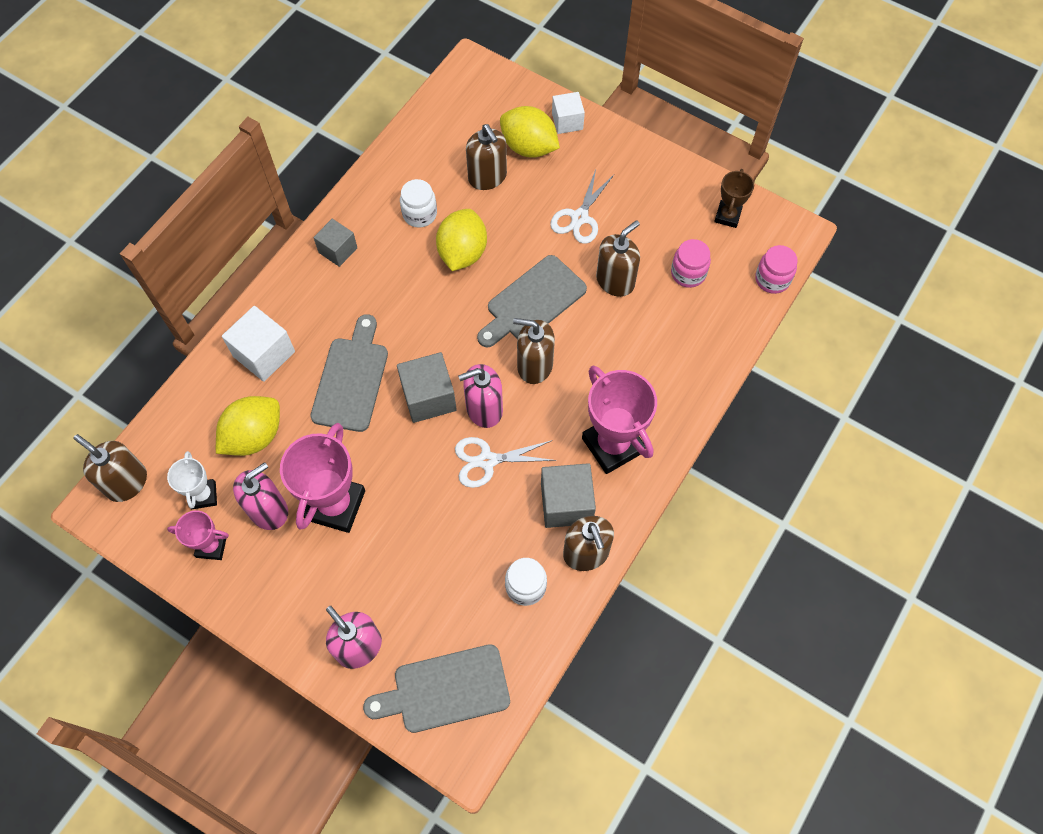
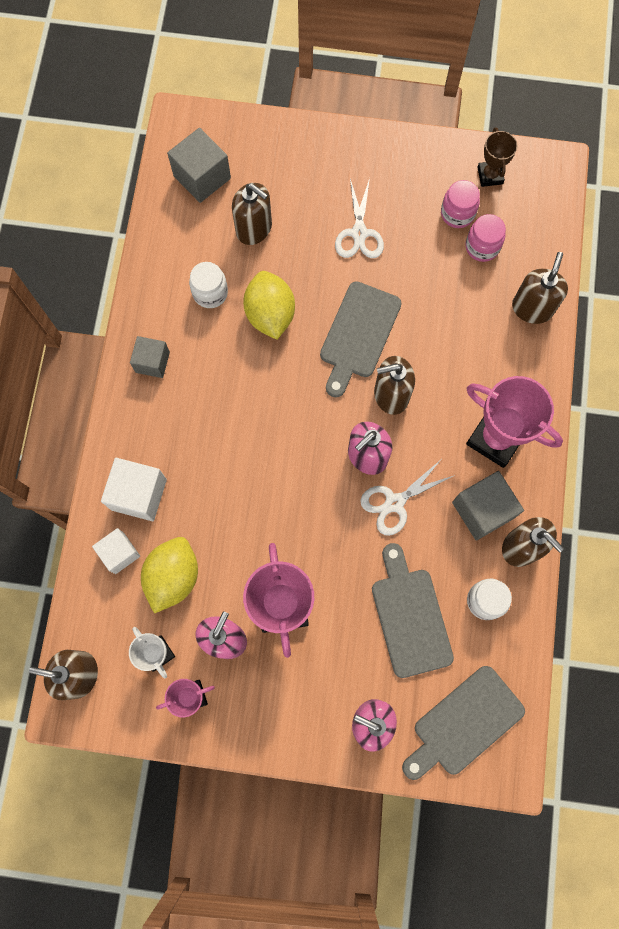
camera: 25 degrees left, 10 degrees up
grey cutting board [310,314,388,432] -> grey cutting board moved to [372,543,454,678]
grey cube [397,352,457,423] -> grey cube moved to [167,128,231,203]
yellow lemon [500,106,560,158] -> none
white cube [552,92,585,134] -> white cube moved to [92,528,140,574]
brown soap dispenser [596,220,640,297] -> brown soap dispenser moved to [512,252,568,324]
pink jar [755,245,798,294] -> pink jar moved to [441,180,480,228]

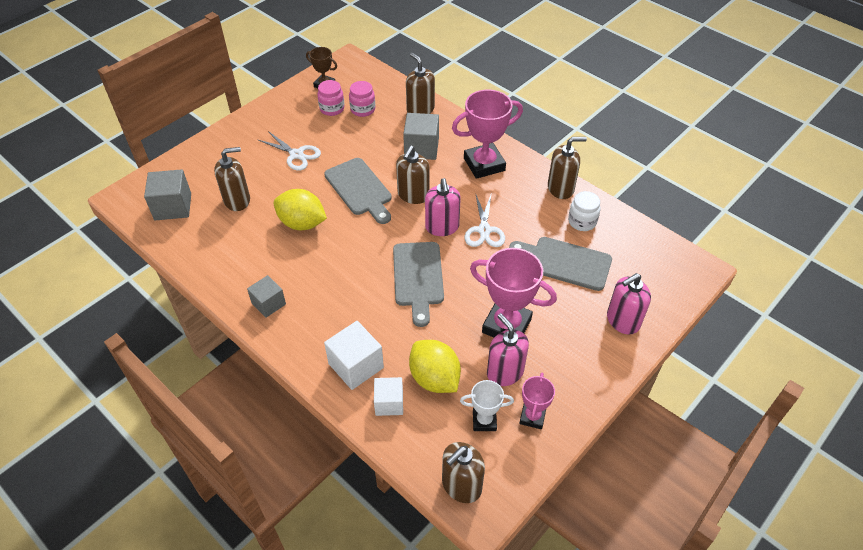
camera: 55 degrees left, 25 degrees down
white jar [189,262,228,308] -> none
grey cutting board [402,666,525,780] -> grey cutting board moved to [393,242,444,327]
grey cube [452,471,524,541] -> grey cube moved to [403,113,439,160]

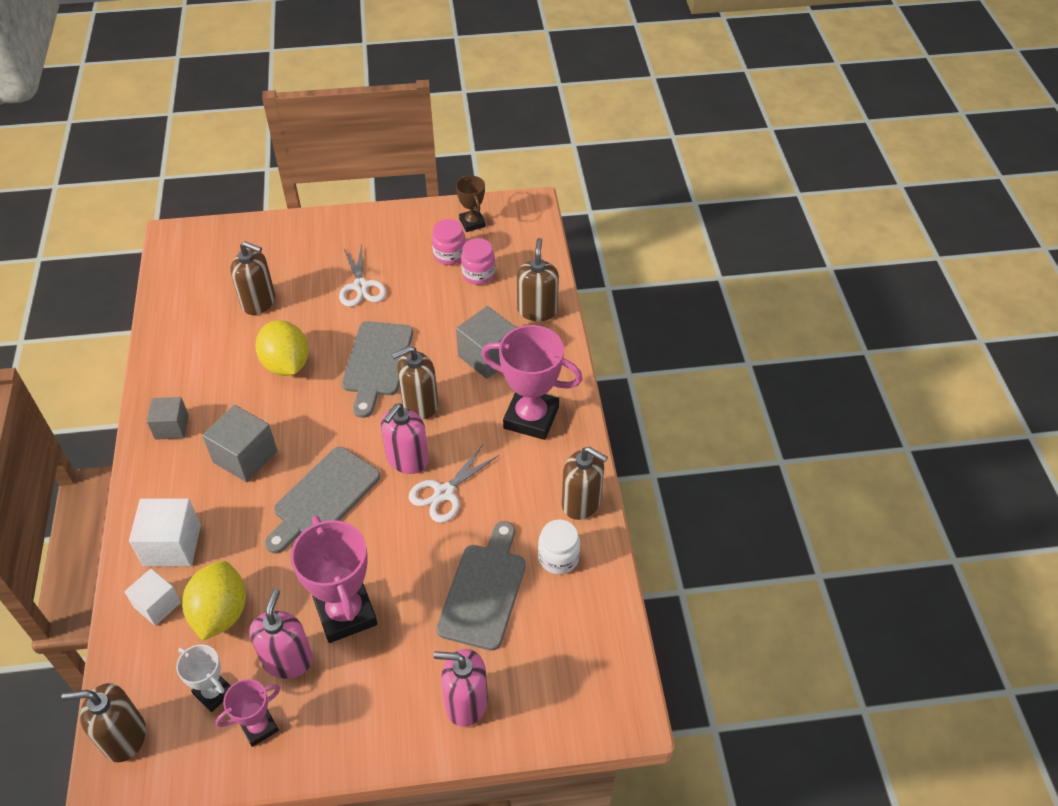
camera: 40 degrees right, 0 degrees up
grey cube [144,169,191,220] -> grey cube moved to [202,405,277,482]
grey cutting board [509,237,612,291] -> grey cutting board turned 45 degrees clockwise [436,521,526,651]

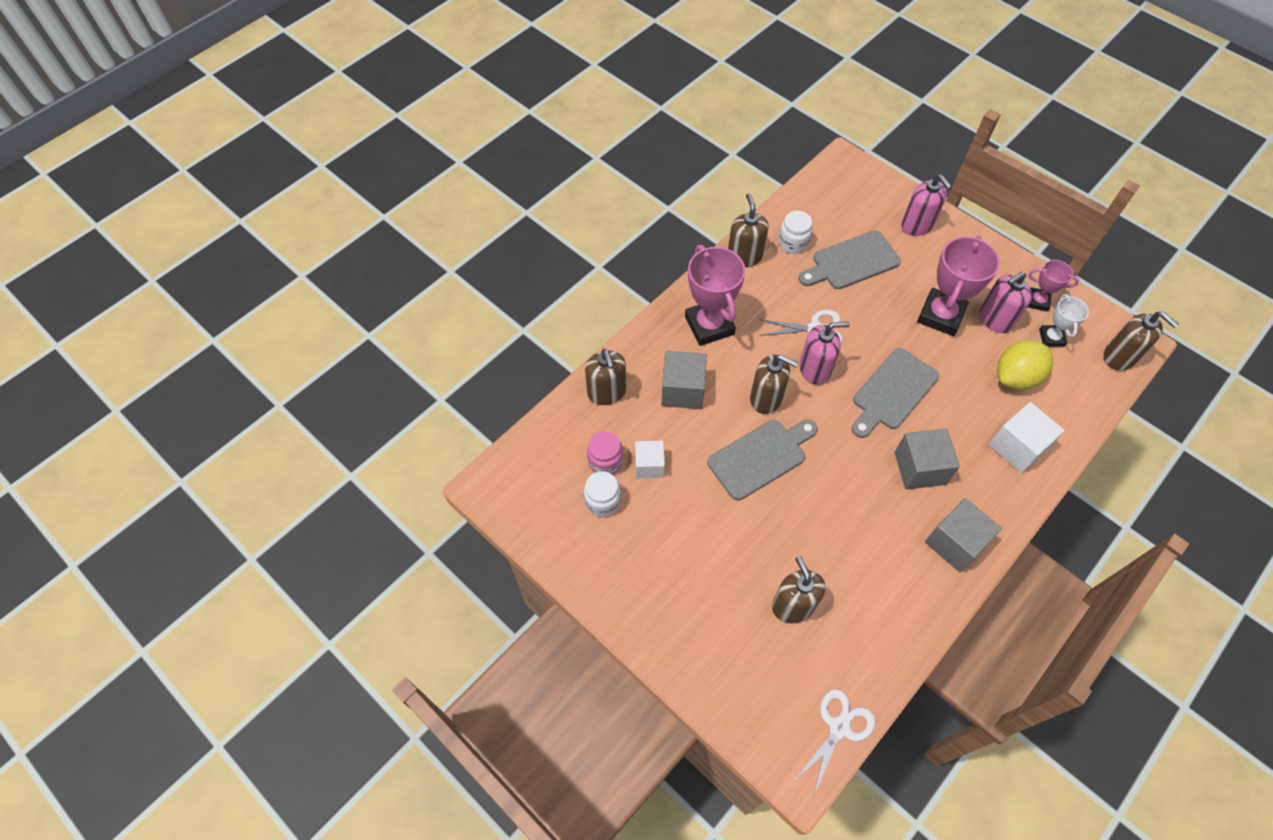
camera: 130 degrees left, 10 degrees up
white cube [124,569,181,626] -> white cube moved to [635,441,665,478]
grey cube [147,397,189,440] -> grey cube [925,498,1002,572], size x1.52
yellow lemon [255,320,309,376] -> none
grey cutting board [265,447,380,554] -> grey cutting board turned 135 degrees clockwise [851,348,939,438]
white scissors [339,244,387,307] -> white scissors moved to [793,689,875,798]
pink jar [432,219,466,265] -> white jar [584,471,621,517]
brown trophy [456,176,486,232] -> none
brown soap dispenser [517,238,559,321] -> brown soap dispenser turned 75 degrees counterclockwise [585,349,626,405]

